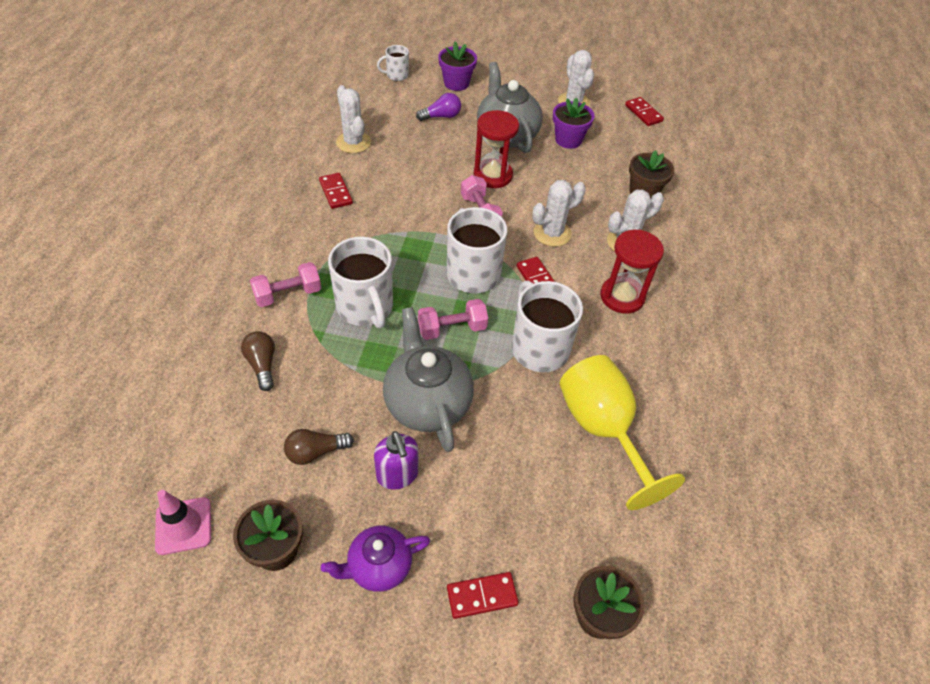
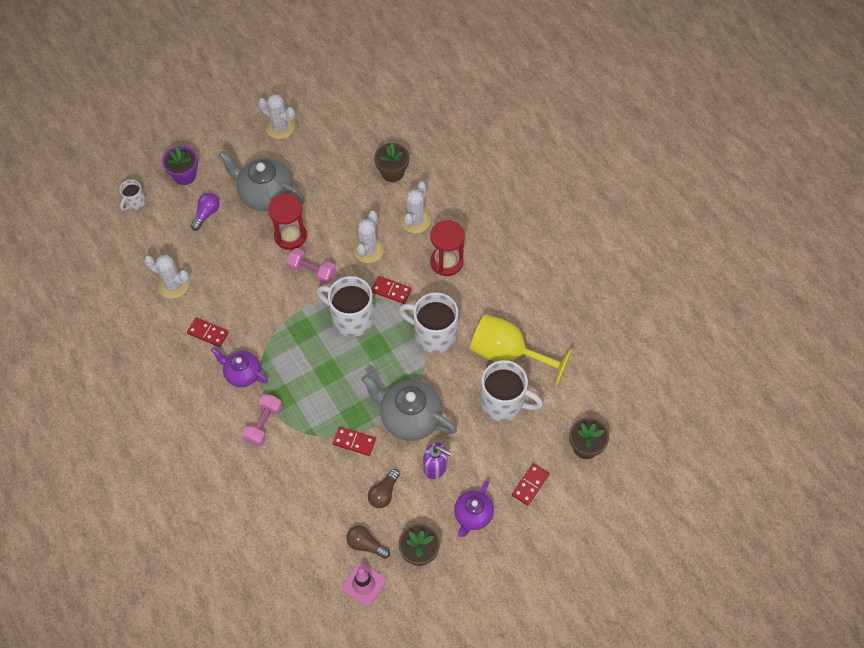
camera: 40 degrees left, 10 degrees up
brown light bulb [241,331,275,391] -> brown light bulb moved to [346,525,390,559]
white mug [328,237,393,329] -> white mug moved to [480,360,543,421]
pink dumbbell [418,299,488,340] -> none
purple flower pot [553,98,595,149] -> none
red domino [625,97,664,126] -> red domino moved to [333,427,376,456]
none -> purple teapot [211,348,268,387]

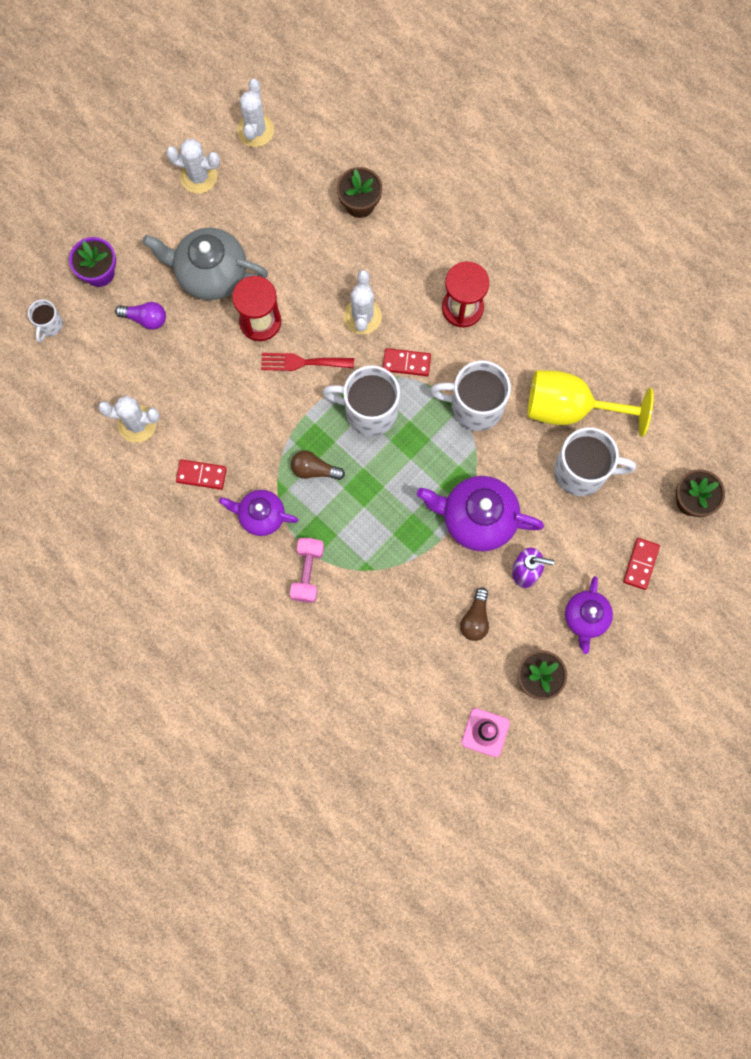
camera: 15 degrees left, 15 degrees up
purple light bulb [191,193,219,231] -> purple light bulb turned 90 degrees clockwise [115,302,166,330]
pink dumbbell [286,248,336,285] -> red fork [261,353,354,371]
red domino [333,427,376,456] -> none
brown light bulb [346,525,390,559] -> brown light bulb moved to [291,450,345,480]
grey teapot [361,375,457,441] -> purple teapot [417,476,544,552]
white cactus [401,182,430,234] -> white cactus moved to [237,79,274,147]

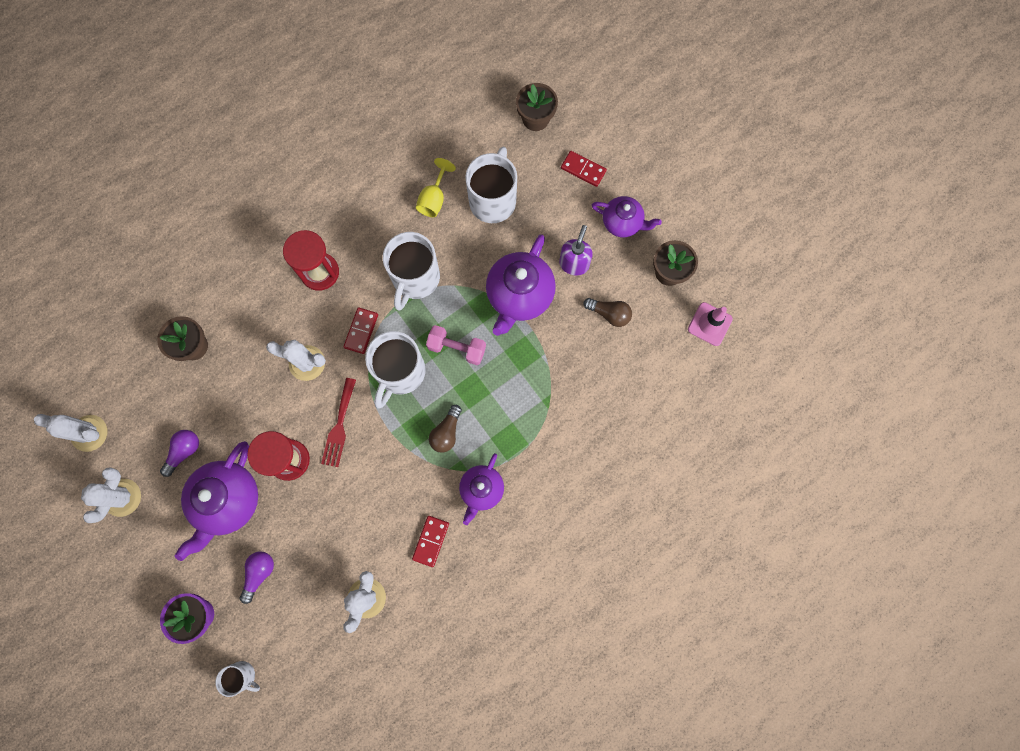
camera: 80 degrees left, 0 degrees up
grey teapot [142,228,268,300] -> purple teapot [175,441,258,561]
pink dumbbell [290,538,324,603] -> pink dumbbell moved to [426,325,486,365]
yellow goblet [527,370,654,437] -> yellow goblet [416,158,456,217], size x0.52
none -> purple light bulb [160,430,199,477]

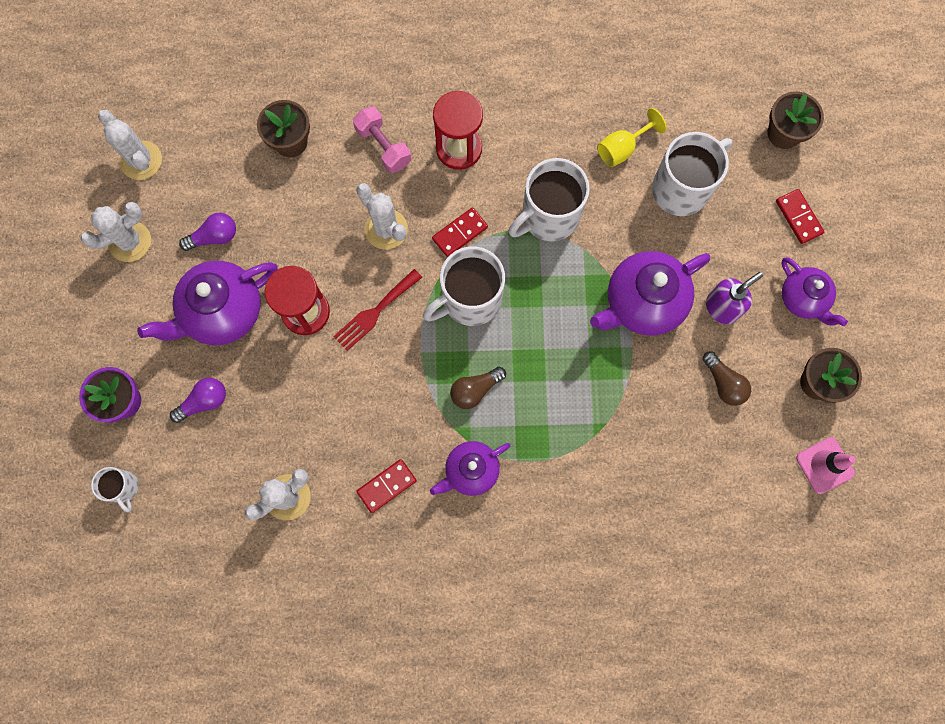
camera: 35 degrees right, 0 degrees up
pink dumbbell [426,325,486,365] -> pink dumbbell moved to [353,106,411,173]

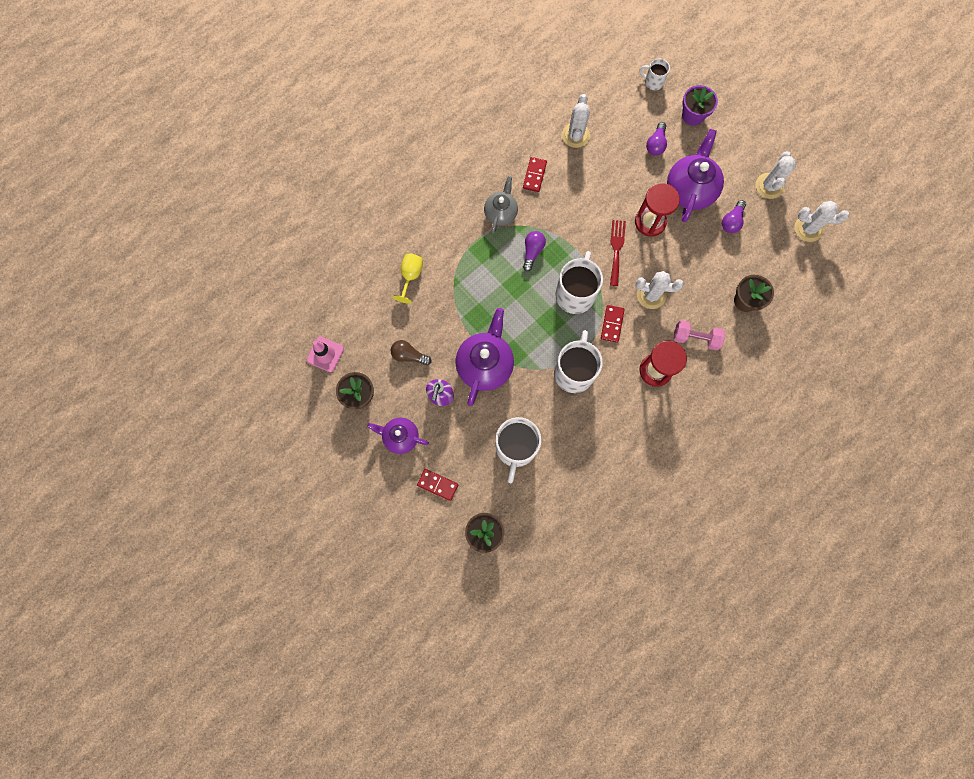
camera: 140 degrees right, 0 degrees up
purple teapot [430,441,510,496] -> grey teapot [484,176,518,234]
brown light bulb [450,366,506,409] -> purple light bulb [523,231,546,271]
yellow goblet [597,108,667,167] -> yellow goblet moved to [393,253,423,304]

